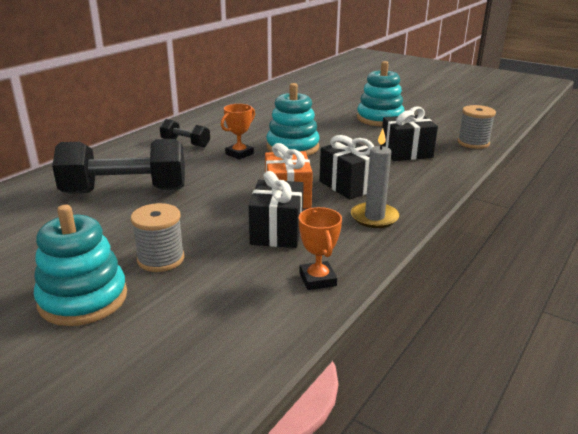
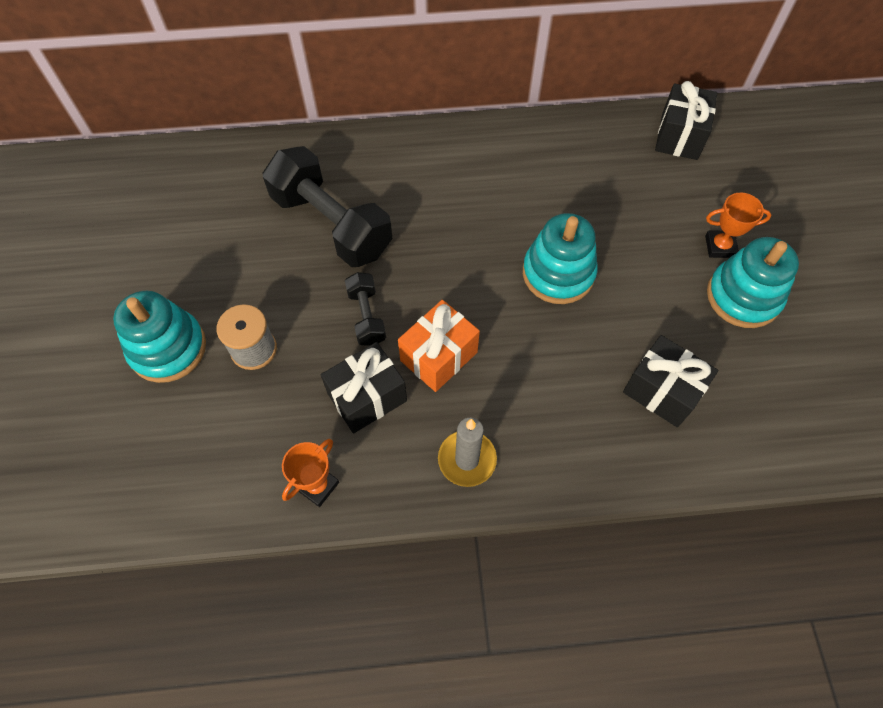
camera: 50 degrees right, 35 degrees up
black dumbbell [160,119,210,148] -> black dumbbell moved to [345,272,386,346]
orange trophy [221,104,255,160] -> orange trophy moved to [705,193,771,258]
black gift [319,135,374,199] -> black gift moved to [655,81,717,160]
grey spool [457,105,496,149] -> none

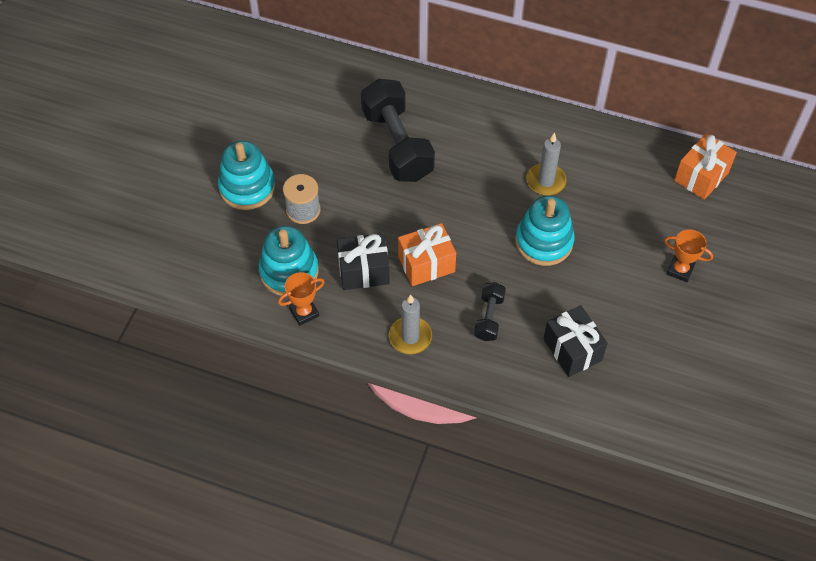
camera: 25 degrees right, 5 degrees down
black dumbbell [345,272,386,346] -> black dumbbell moved to [474,282,506,341]
black gift [655,81,717,160] -> orange gift [674,133,737,200]
turquoise stacking toy [707,237,799,328] -> turquoise stacking toy moved to [259,226,319,296]
none -> grey candle [526,133,567,196]

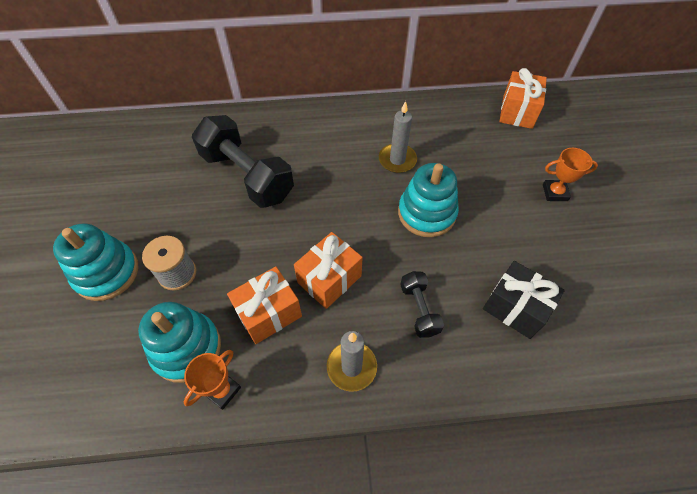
camera: 25 degrees left, 0 degrees up
black gift [337,233,390,290] -> orange gift [227,266,302,344]

